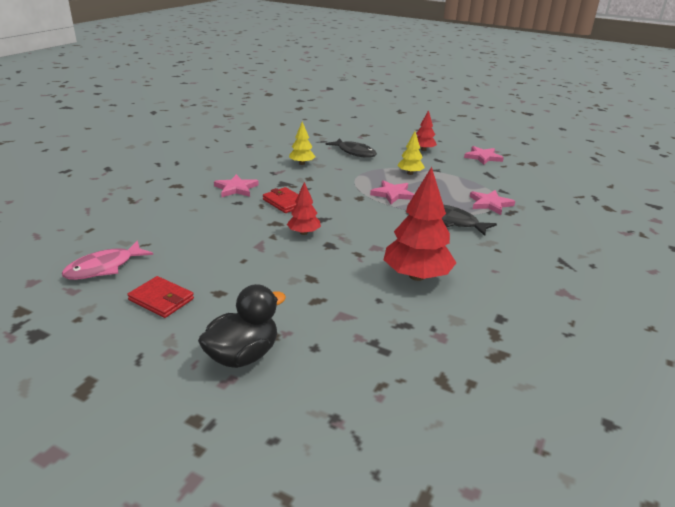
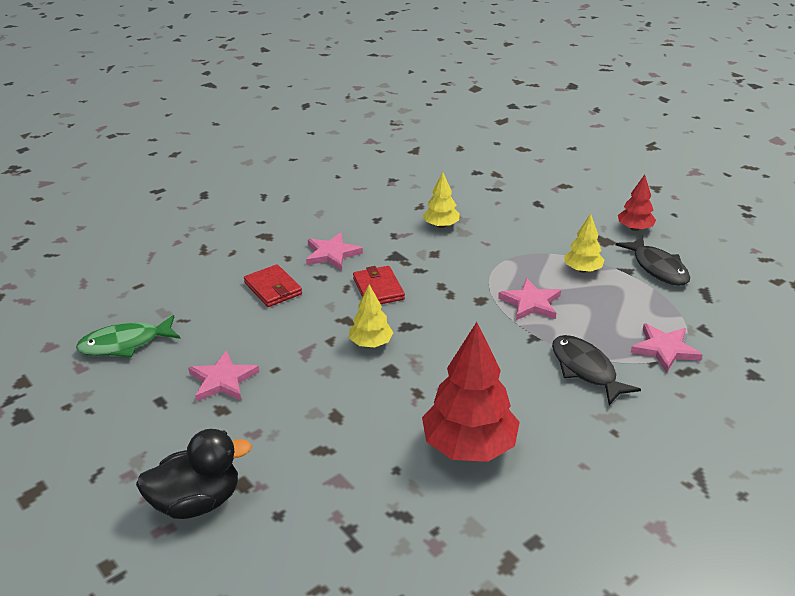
camera: 25 degrees right, 5 degrees up
pink fish [62,241,153,280] -> green fish [76,315,181,357]
red wallet [127,276,194,318] -> red wallet moved to [244,264,302,307]
red tree [287,182,321,235] -> yellow tree [349,284,394,348]
black fish [325,138,377,158] -> black fish moved to [616,236,690,286]
pink star [464,146,504,165] -> pink star moved to [188,351,259,402]

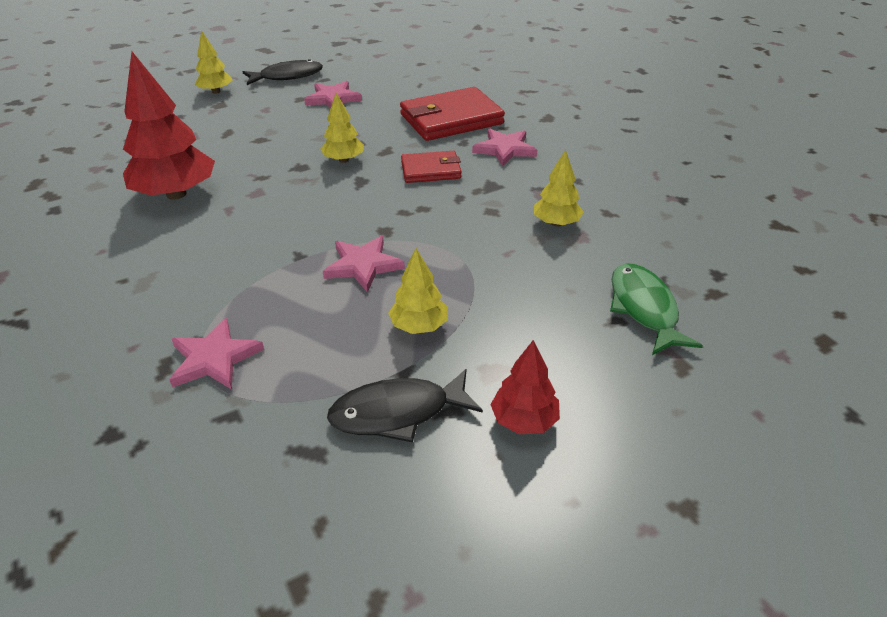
camera: 100 degrees right, 5 degrees up
green fish [76,315,181,357] -> green fish moved to [610,264,703,355]
black duck [136,429,252,519] -> yellow tree [195,30,233,94]
red wallet [244,264,302,307] -> red wallet [400,87,505,141], size x1.73
black fish [552,335,641,405] -> black fish moved to [243,59,323,85]

